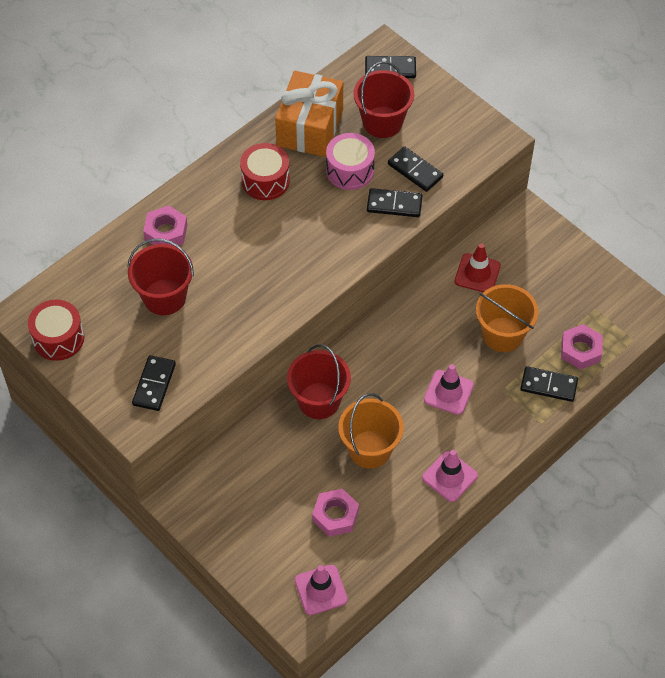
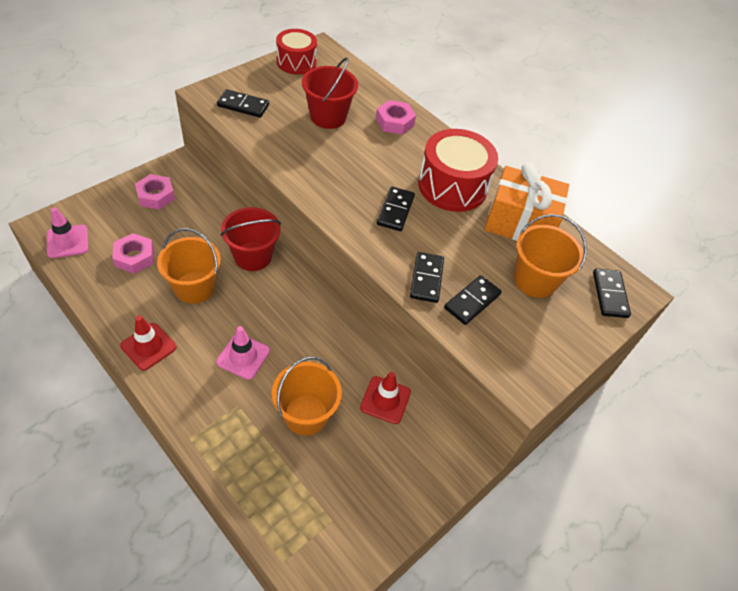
camera: 85 degrees right, 5 degrees down
red drum [240,143,290,200] -> red drum [418,129,498,212], size x1.53
pink drum [326,133,375,190] -> none
red bucket [354,61,414,138] -> orange bucket [514,214,587,298]
pink traffic cone [422,450,478,502] -> red traffic cone [120,315,177,371]
black domino [520,366,578,402] -> black domino moved to [377,186,415,231]
pink nut [561,324,603,370] -> pink nut moved to [135,174,175,210]

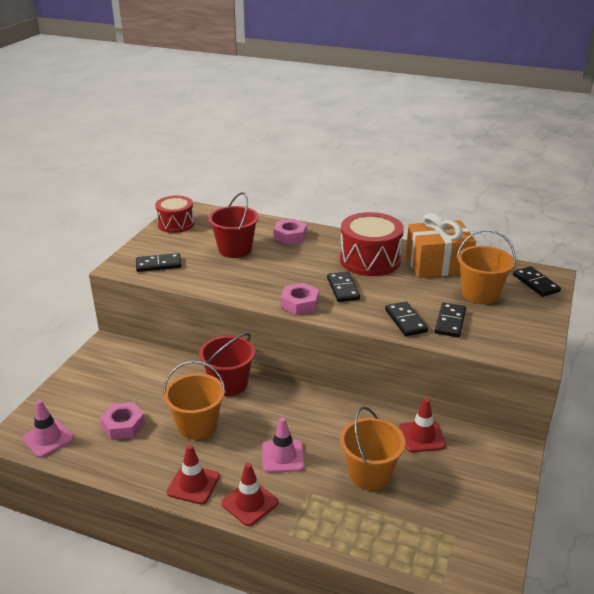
camera: 20 degrees left, 20 degrees down
pink nut [135,174,175,210] -> pink nut moved to [281,283,319,315]
none -> red traffic cone [221,463,279,526]

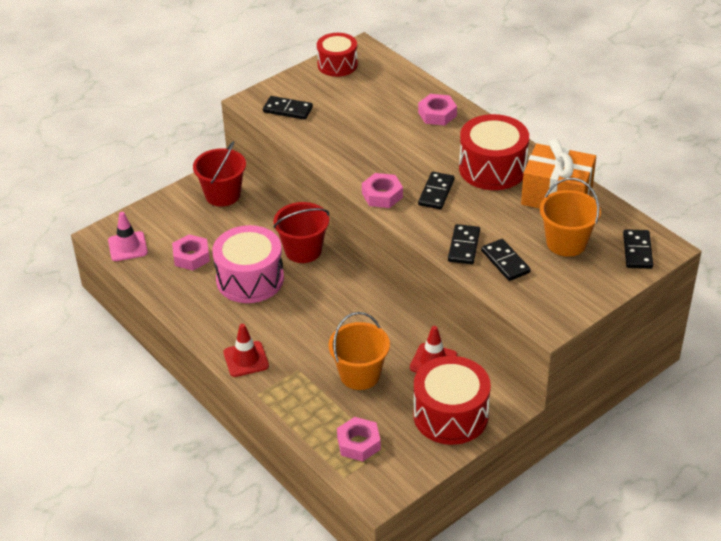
camera: 30 degrees right, 10 degrees up
orange bucket [163,361,226,440] -> pink drum [212,225,284,303]
red traffic cone [167,445,220,504] -> none
red bucket [208,192,259,258] -> red bucket moved to [193,141,246,207]
pink traffic cone [262,417,304,473] -> none
black domino [435,302,466,337] -> black domino turned 75 degrees counterclockwise [481,239,531,281]
none -> pink nut [337,417,381,461]
none -> red drum [413,356,491,445]

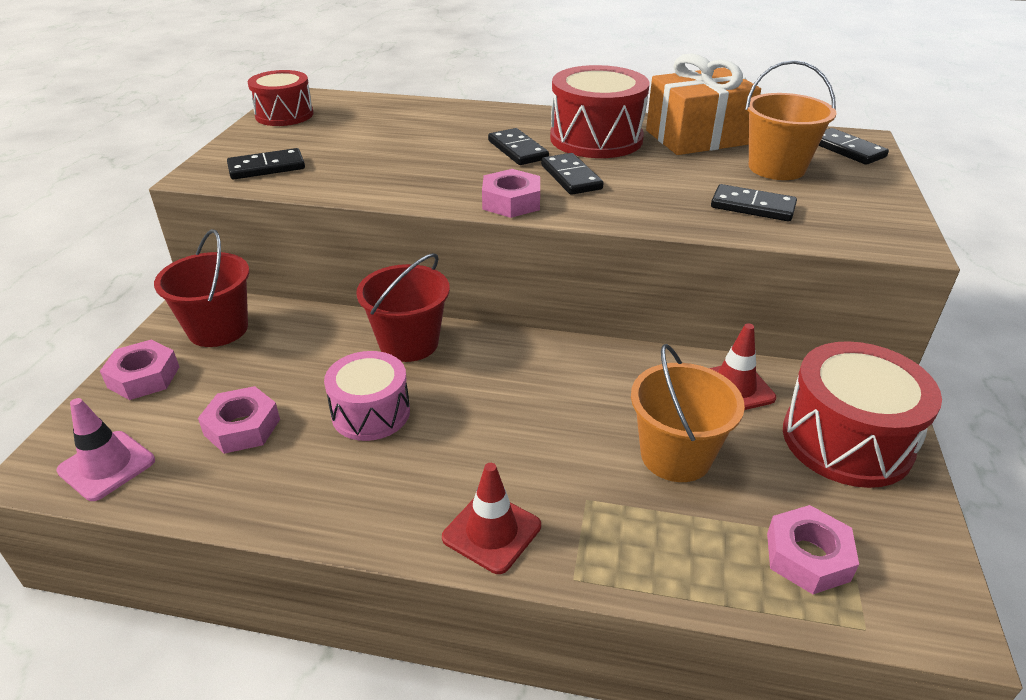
camera: 40 degrees left, 5 degrees down
pink drum [212,225,284,303] -> pink drum [324,351,410,441], size x0.65
pink nut [418,94,457,125] -> pink nut moved to [100,340,179,400]
black domino [448,224,480,264] -> black domino moved to [488,128,549,165]

